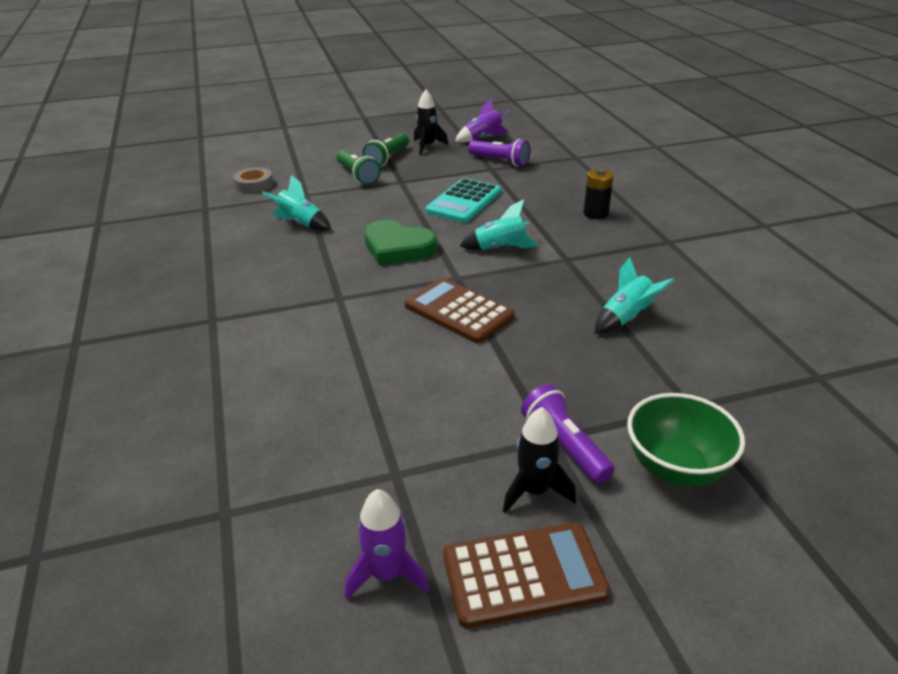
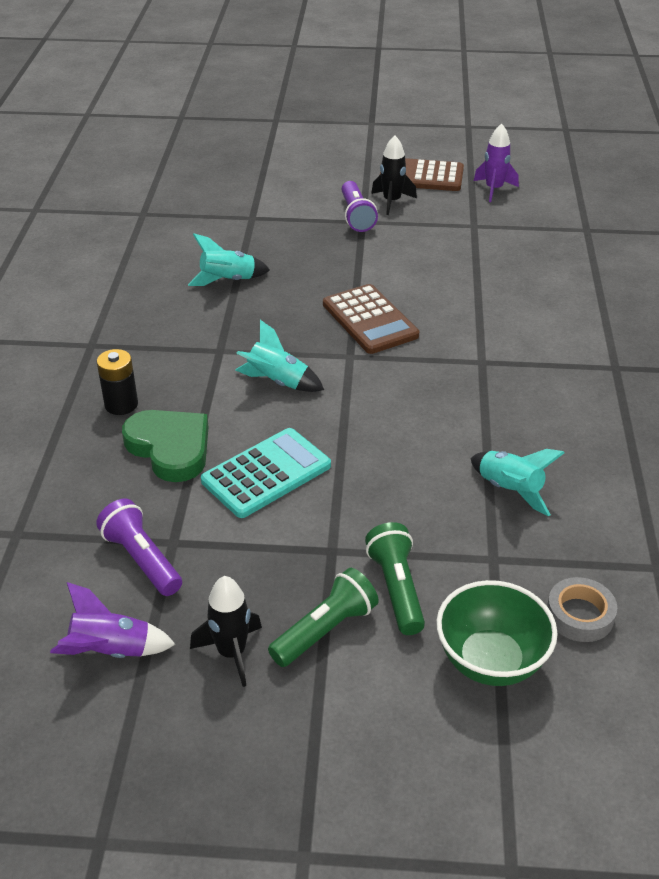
camera: 160 degrees left, 5 degrees up
green heart [364,220,437,265] -> green heart moved to [122,410,209,482]
green bowl [627,393,745,487] -> green bowl moved to [436,580,558,686]

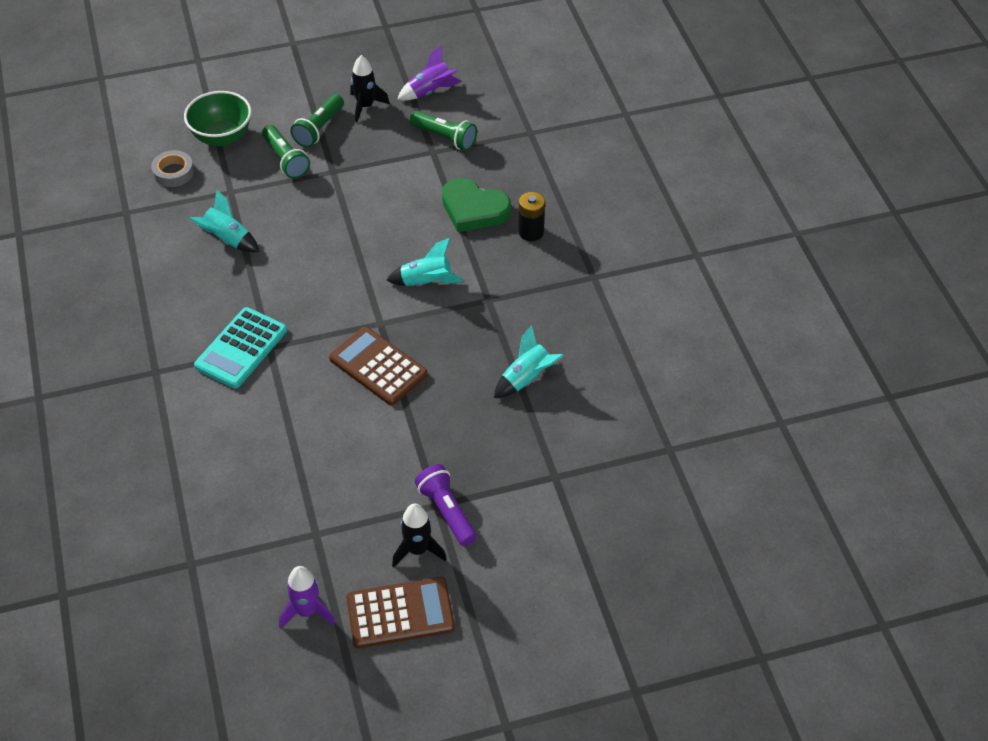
camera: 160 degrees right, 10 degrees up
purple flashlight [96,499,182,596] -> green flashlight [409,111,477,151]
turquoise calculator [201,428,331,518] -> turquoise calculator moved to [194,307,287,388]

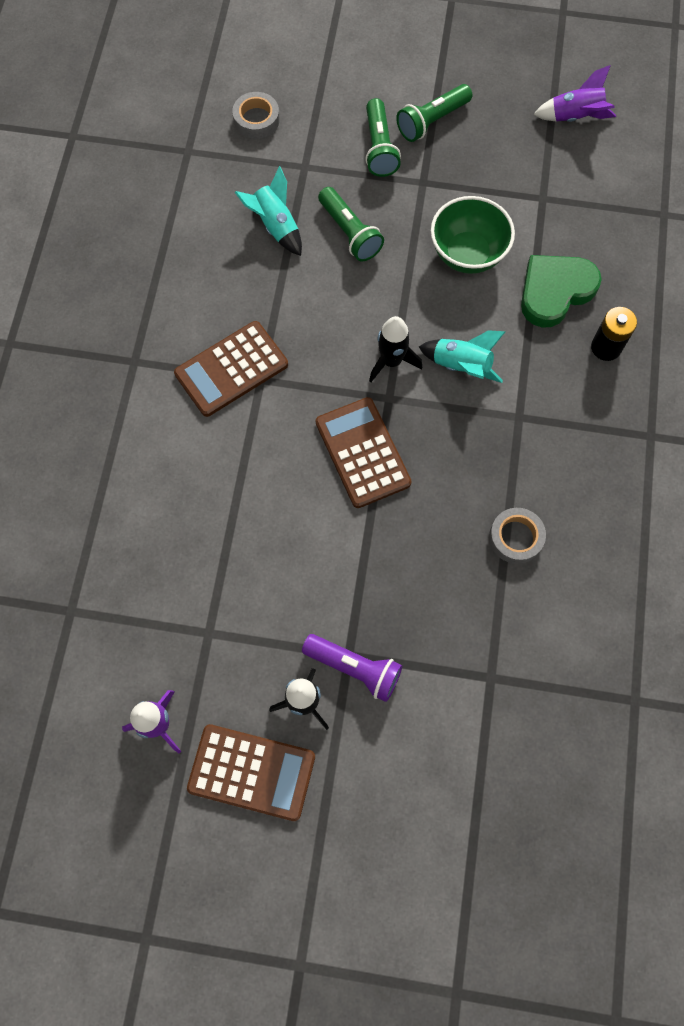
camera: 25 degrees right, 20 degrees up
green bowl [184,91,251,146] -> green bowl moved to [431,196,515,274]
turquoise calculator [194,307,287,388] -> brown calculator [174,321,288,417]
black rocket [350,55,390,122] -> black rocket moved to [369,316,422,382]
green flashlight [409,111,477,151] -> green flashlight moved to [318,187,384,262]
purple flashlight [415,464,477,546] -> purple flashlight turned 120 degrees clockwise [302,634,402,702]
green heart [442,178,511,232] -> green heart turned 90 degrees clockwise [521,255,602,328]
turquoise rocket [494,325,564,398] -> grey tape [489,508,546,564]

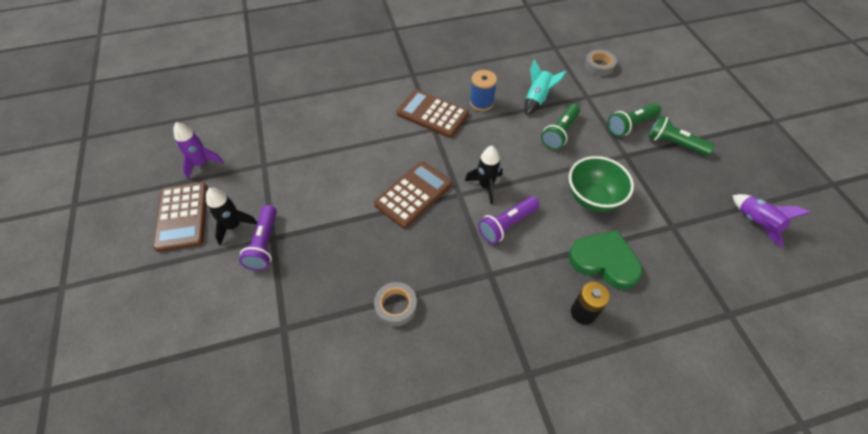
camera: 65 degrees right, 15 degrees down
turquoise rocket [419,330,505,383] -> purple flashlight [478,196,540,244]
none -> blue spool [470,70,497,111]

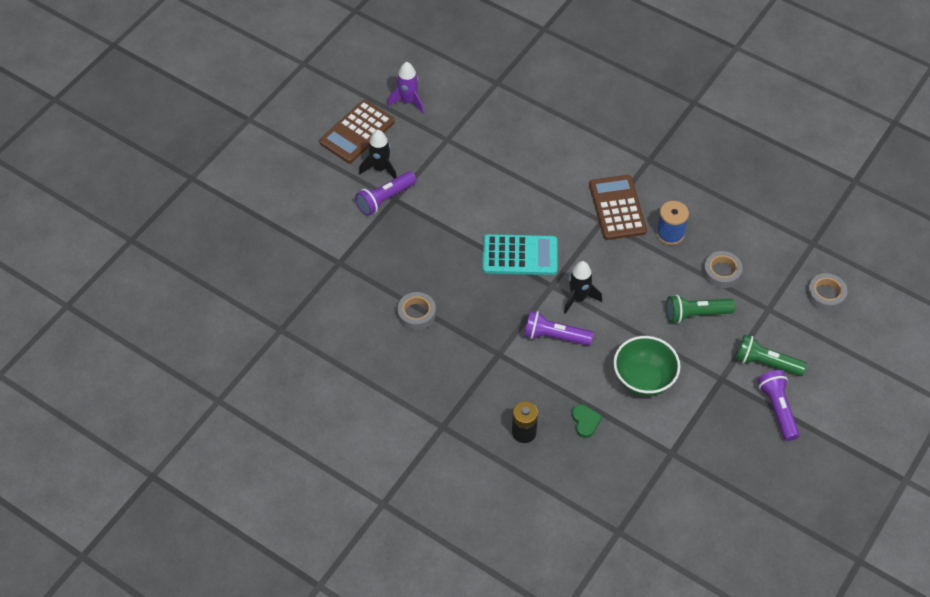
camera: 50 degrees right, 0 degrees up
brown calculator [374,161,452,229] -> turquoise calculator [483,234,558,275]
turquoise rocket [524,59,567,116] -> grey tape [703,251,742,288]
green heart [568,230,643,290] -> green heart [572,405,602,438], size x0.50
green flashlight [648,115,715,156] -> purple flashlight [757,370,799,441]
purple rocket [732,194,811,248] -> none

